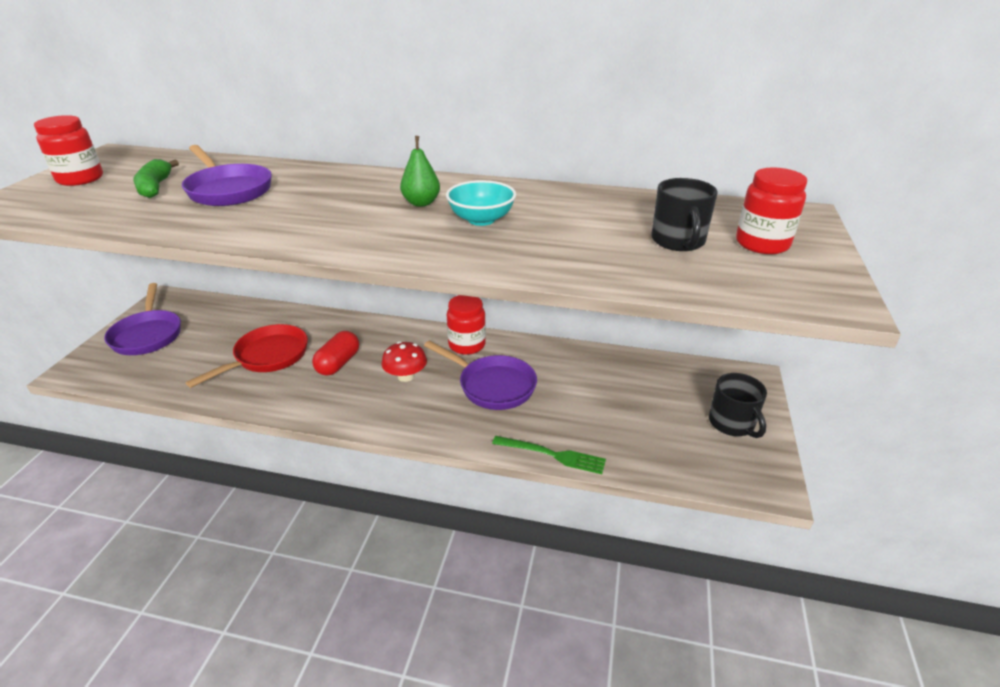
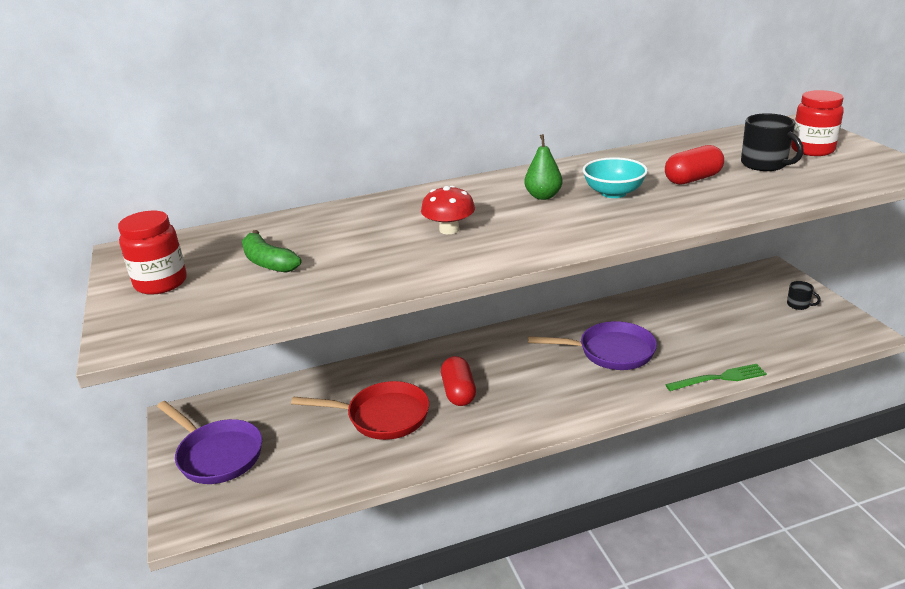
camera: 30 degrees left, 5 degrees down
purple pan [182,145,272,206] -> none
red pan [186,324,308,388] -> red pan turned 90 degrees clockwise [291,381,429,440]
red mushroom [381,341,427,382] -> red mushroom moved to [421,186,475,234]
red jar [447,295,486,355] -> none
black mug [709,373,767,438] -> black mug [787,281,821,310], size x0.56
none -> red capsule [665,145,724,185]

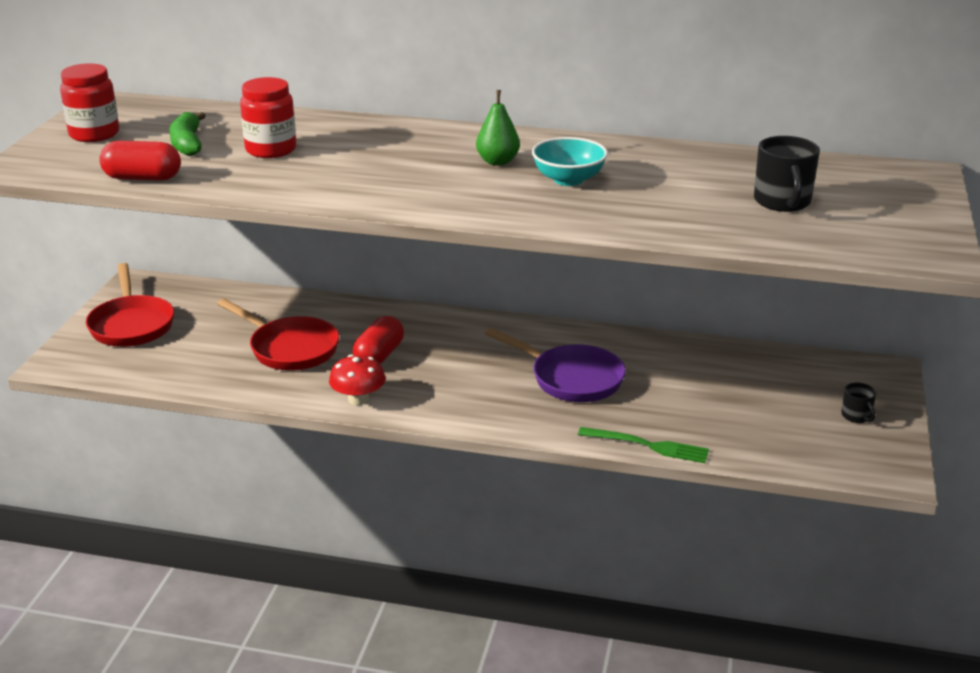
camera: 30 degrees right, 0 degrees up
purple pan [157,401,262,484] -> red pan [86,263,174,347]
red mushroom [421,186,475,234] -> red mushroom moved to [329,354,386,405]
red capsule [665,145,724,185] -> red capsule moved to [99,141,181,181]
red jar [791,90,844,156] -> red jar moved to [240,77,296,158]

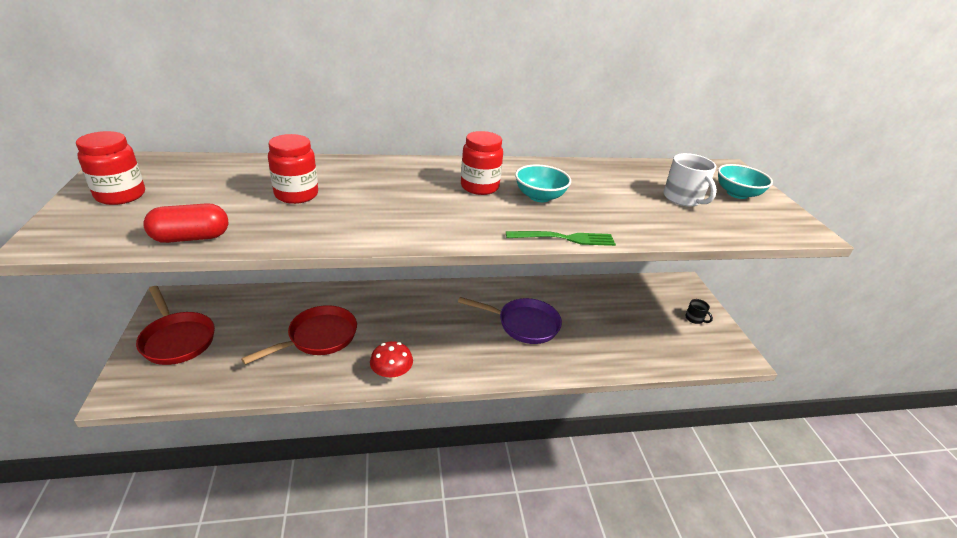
camera: 25 degrees left, 5 degrees up
green banana [169,112,206,156] -> none
red pan [217,299,339,371] -> red pan turned 60 degrees counterclockwise [241,305,357,365]
red capsule [353,316,404,364] -> none
green pear [476,90,520,166] -> red jar [461,131,503,195]
green fork [578,427,709,463] -> green fork moved to [506,231,616,246]
black mug [754,136,820,212] -> white mug [663,153,717,207]
none -> turquoise bowl [718,164,773,199]

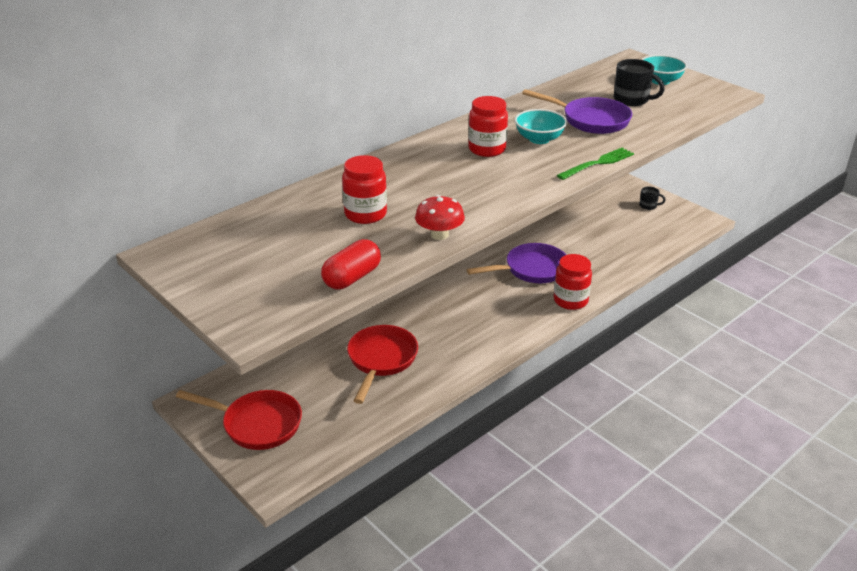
camera: 30 degrees left, 0 degrees up
red jar [76,131,145,205] -> red jar moved to [554,254,592,310]
red mushroom [370,341,413,380] -> red mushroom moved to [415,195,465,240]
white mug [663,153,717,207] -> black mug [614,59,665,106]
none -> purple pan [522,89,632,134]

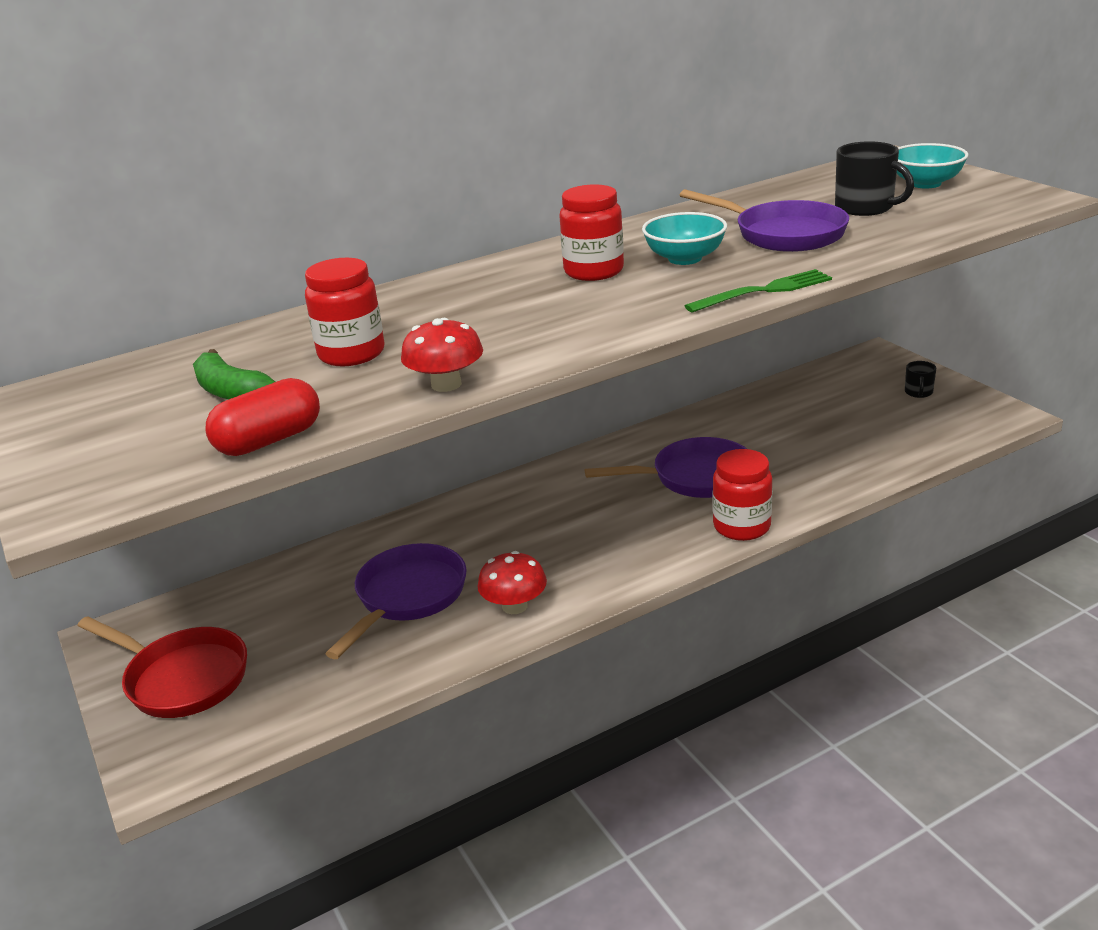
camera: 15 degrees right, 5 degrees down
red pan [347,325,418,404] -> purple pan [325,543,466,660]
black mug [639,187,666,210] -> black mug turned 75 degrees clockwise [905,361,936,398]
none -> green banana [193,349,275,400]
none -> red mushroom [478,551,547,614]

